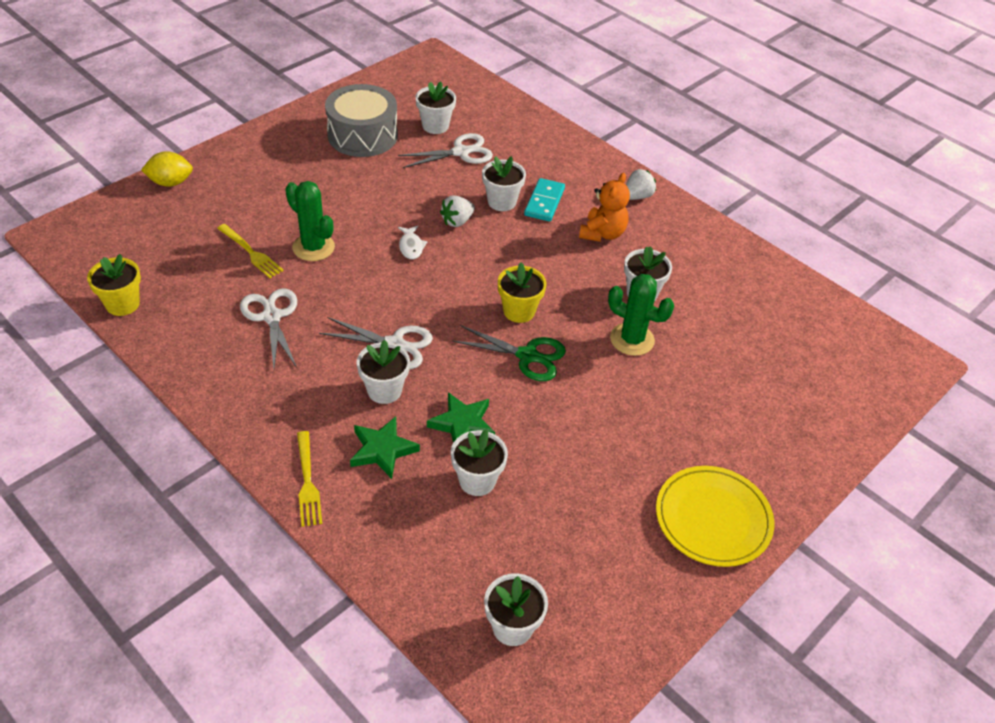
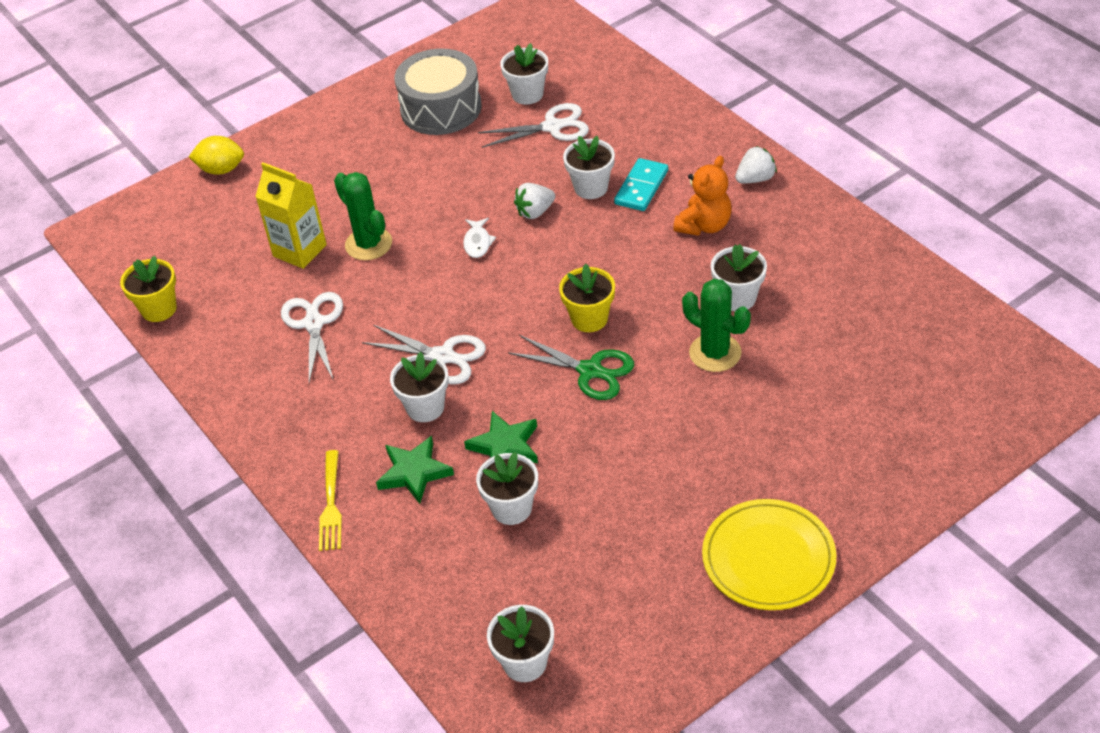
camera: 15 degrees right, 0 degrees up
yellow fork [217,224,284,278] -> yellow carton [255,162,327,269]

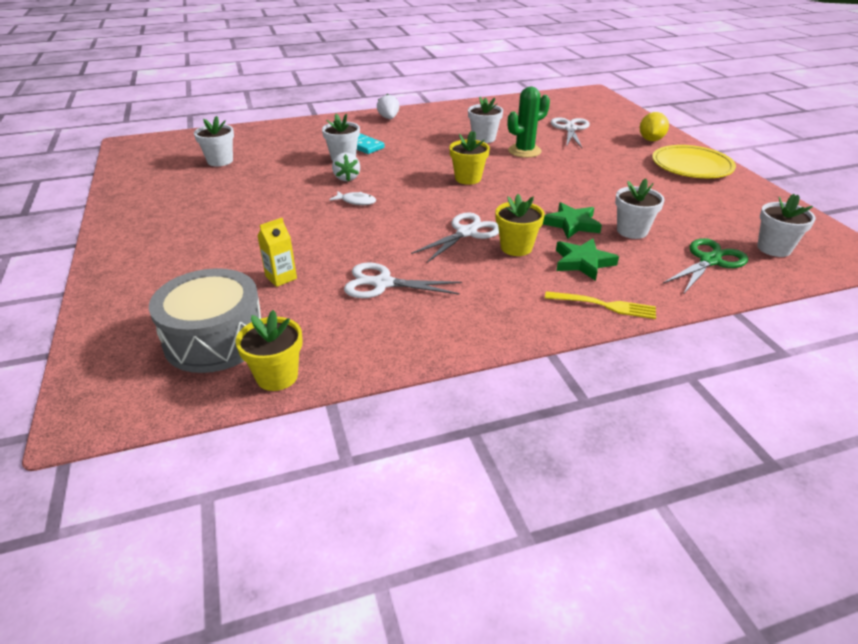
camera: 75 degrees left, 10 degrees down
yellow lemon [189,136,244,175] -> yellow lemon moved to [640,112,669,141]
yellow carton [255,162,327,269] -> yellow carton [257,218,297,287], size x0.61
green cactus [334,172,392,260] -> none
white flower pot [390,352,449,422] -> yellow flower pot [495,194,545,256]
grey drum [395,49,482,135] -> grey drum moved to [149,268,262,373]
white scissors [478,103,589,148] -> white scissors moved to [551,117,590,148]
green scissors [508,335,634,400] -> green scissors moved to [663,238,748,293]
orange teddy bear [673,156,732,236] -> none

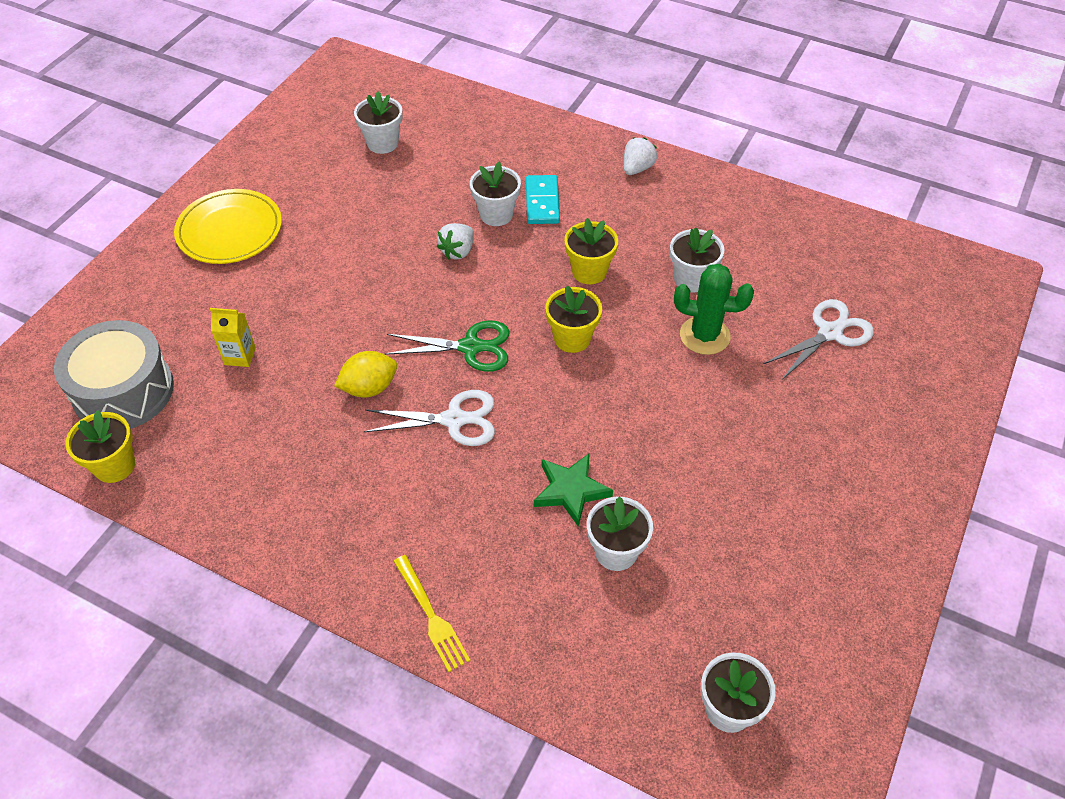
camera: 45 degrees right, 15 degrees up
white fish [330,191,376,205] -> none
white scissors [344,262,462,298] -> none
yellow flower pot [495,194,545,256] -> yellow flower pot moved to [564,218,618,284]
green star [556,239,619,281] -> none
yellow lemon [640,112,669,141] -> yellow lemon moved to [334,351,397,397]
yellow plate [652,145,736,178] -> yellow plate moved to [174,189,282,264]
green scissors [663,238,748,293] -> green scissors moved to [385,320,509,372]

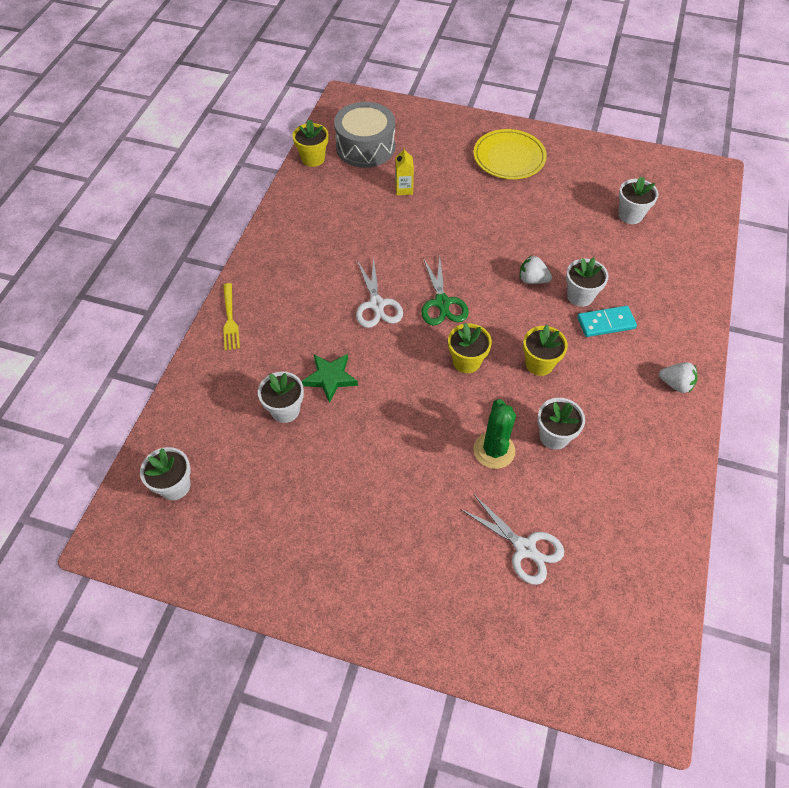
camera: 80 degrees right, 5 degrees up
yellow lemon [334,351,397,397] -> none
yellow fork [393,555,470,672] -> yellow fork turned 60 degrees counterclockwise [223,283,240,350]

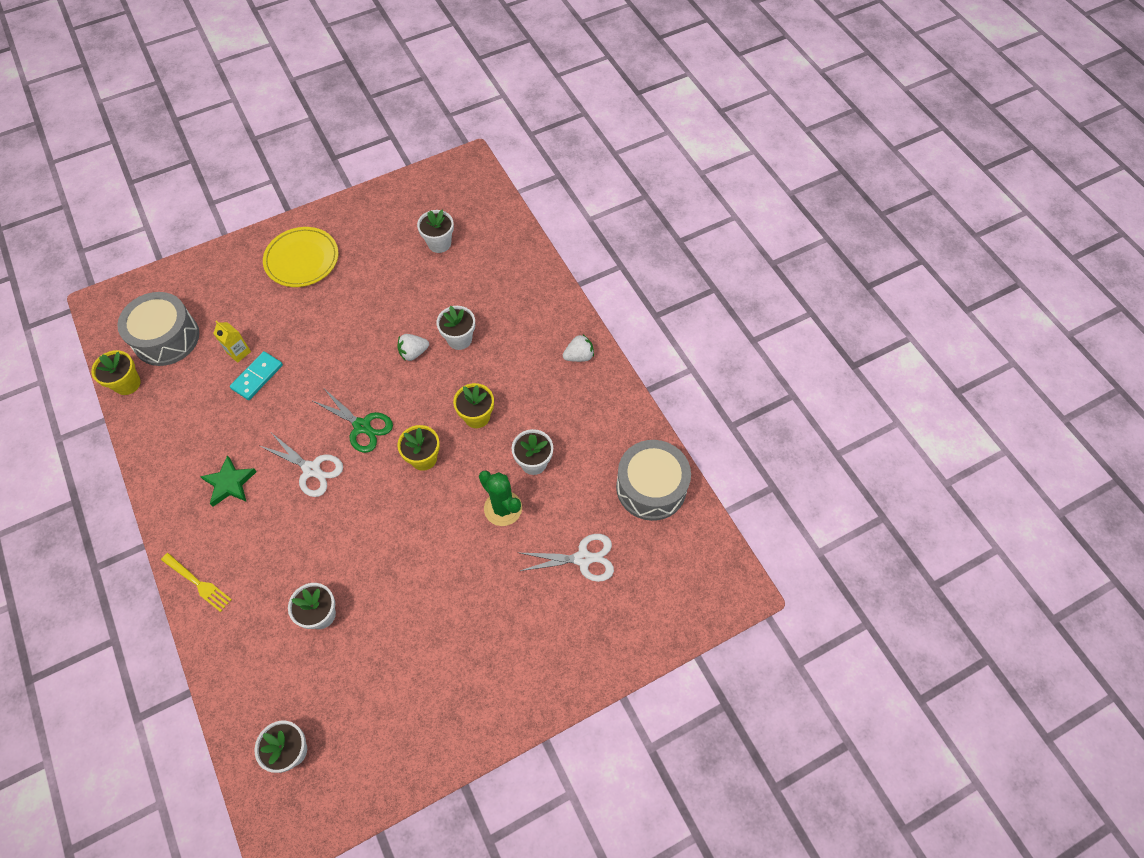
camera: 45 degrees left, 5 degrees up
green star [302,354,358,403] -> green star moved to [200,455,257,507]
turquoise domino [577,306,637,337] -> turquoise domino moved to [230,351,283,400]
none -> grey drum [616,440,691,521]

